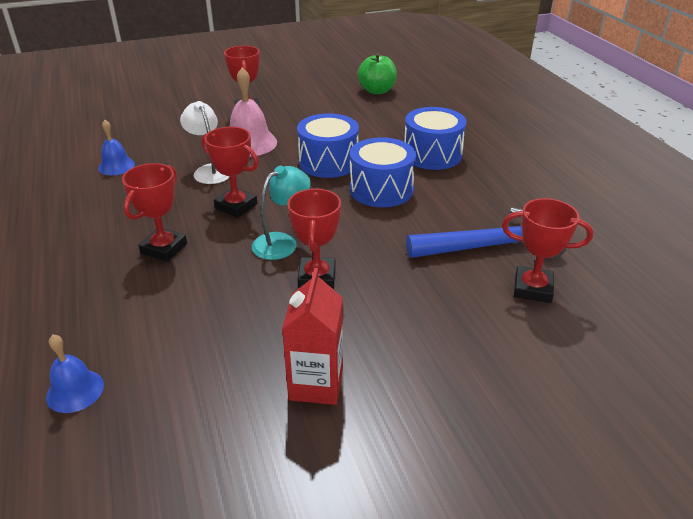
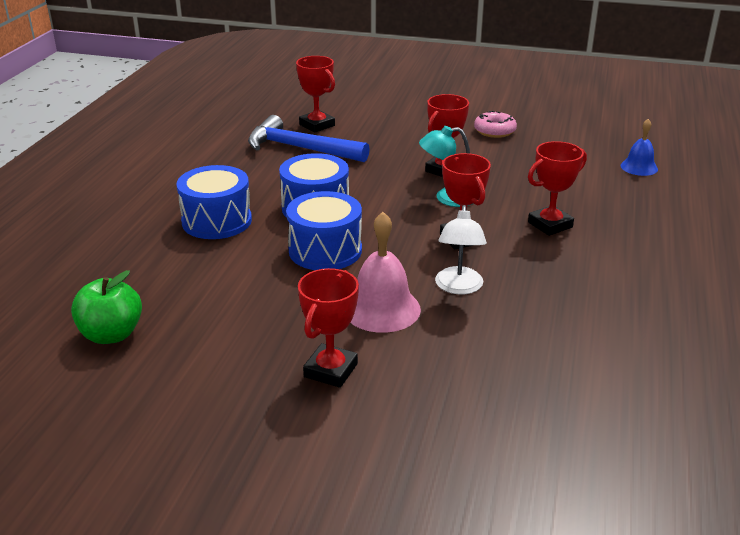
camera: 145 degrees left, 5 degrees down
blue bell [98,120,135,175] -> none
red carton [282,268,343,405] -> pink donut [474,111,517,138]

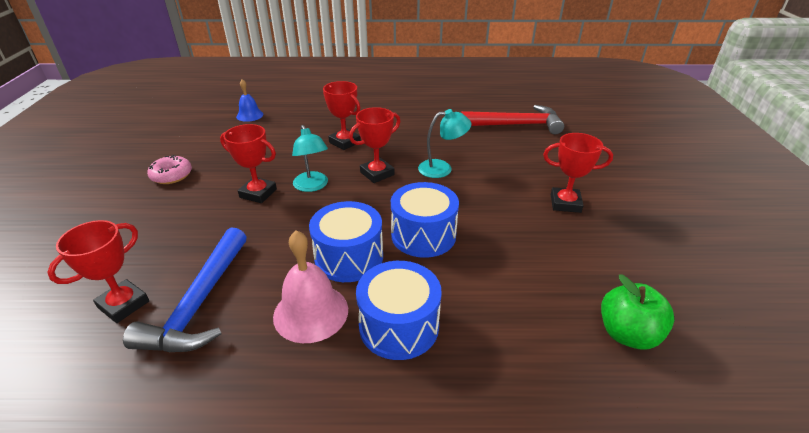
camera: 105 degrees left, 5 degrees up
pink bell [350,212,421,333] -> pink bell moved to [273,230,348,343]
white lamp [435,205,487,294] -> turquoise lamp [418,109,471,178]
none -> red hammer [461,105,564,134]

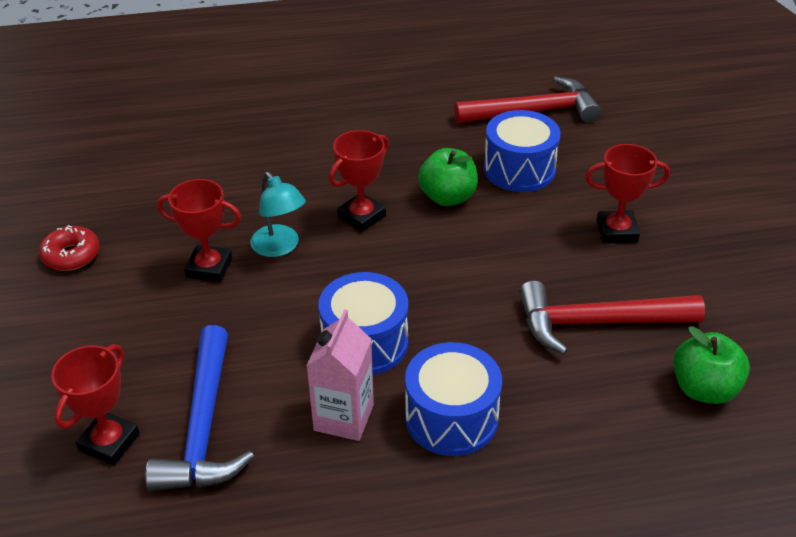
camera: 10 degrees left, 5 degrees up
pink donut [147,155,192,184] -> red donut [39,225,100,271]
blue bell [236,79,263,122] -> none
pink bell [273,230,348,343] -> pink carton [306,309,374,441]
red trophy [323,81,361,150] -> none
blue drum [391,182,459,258] -> blue drum moved to [484,110,561,192]
turquoise lamp [418,109,471,178] -> green apple [418,148,478,206]
none -> red hammer [519,281,705,355]

